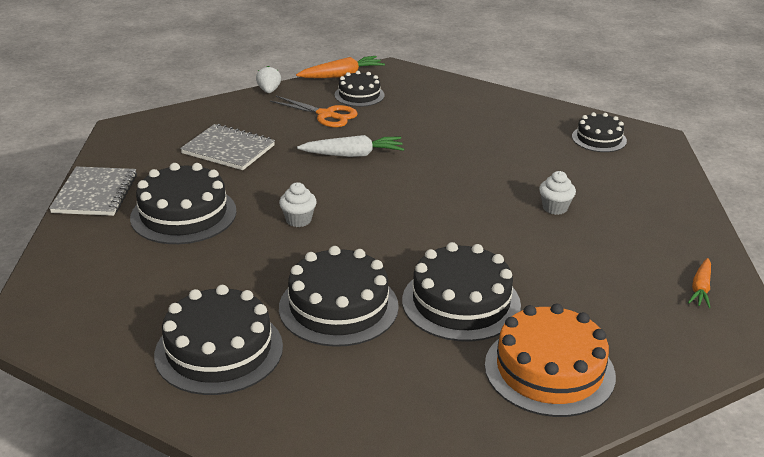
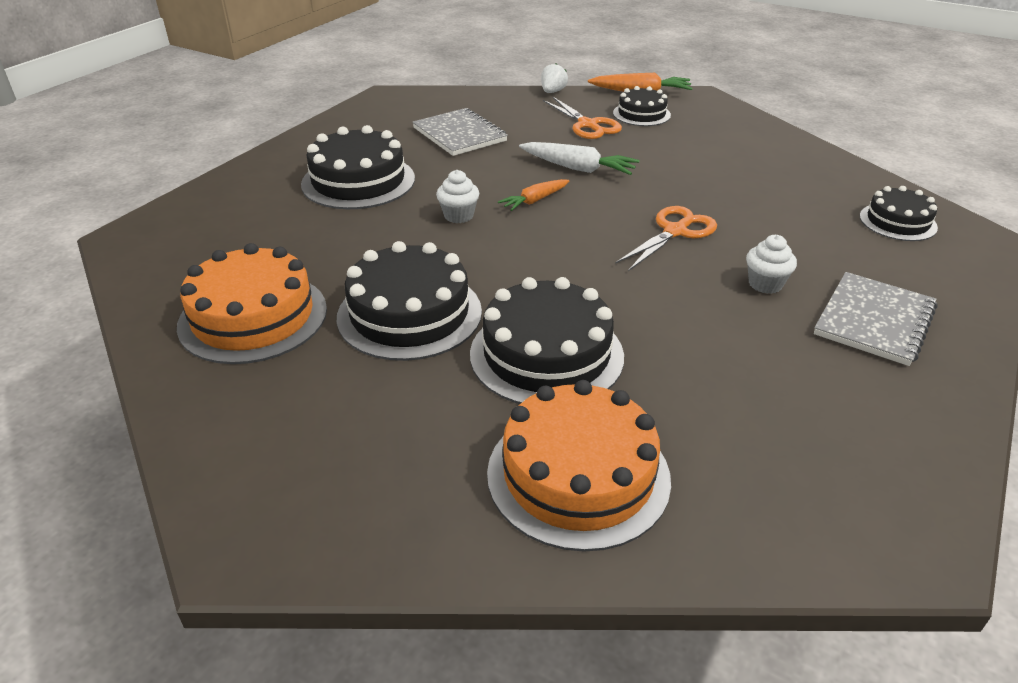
camera: 30 degrees right, 5 degrees up
grey notebook [49,166,137,216] -> grey notebook moved to [814,272,937,366]
black cake [154,285,283,395] -> orange cake [177,243,327,364]
orange carrot [688,258,711,308] -> orange carrot moved to [498,179,570,211]
none -> orange scissors [615,206,717,271]

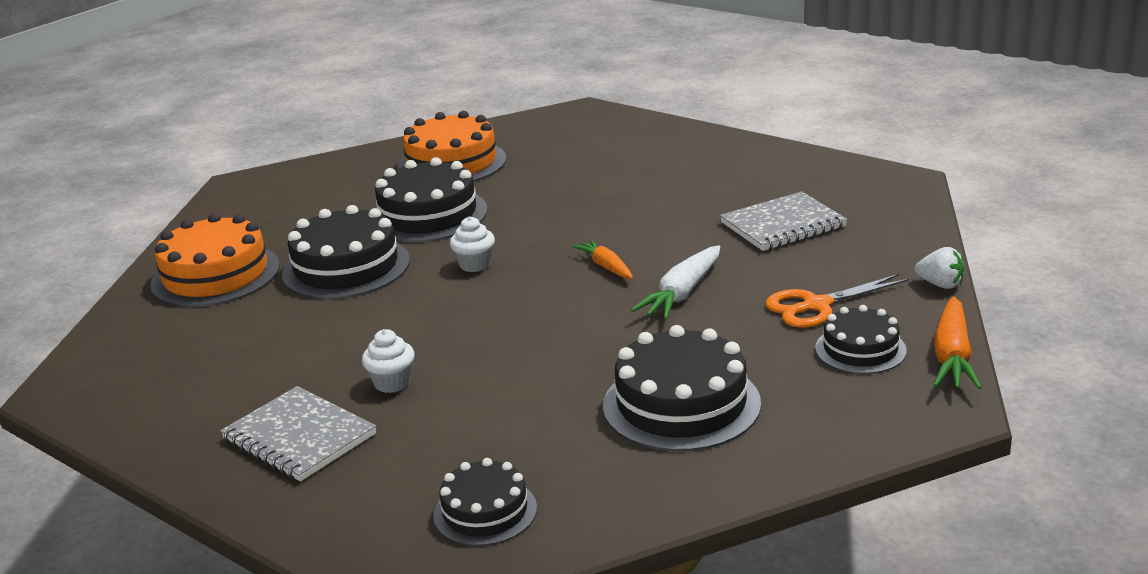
camera: 100 degrees right, 10 degrees down
black cake [301,125,415,209] -> black cake moved to [603,325,761,452]
white cupcake [436,170,479,223] -> white cupcake moved to [450,216,495,272]
orange scissors [615,206,717,271] -> none

